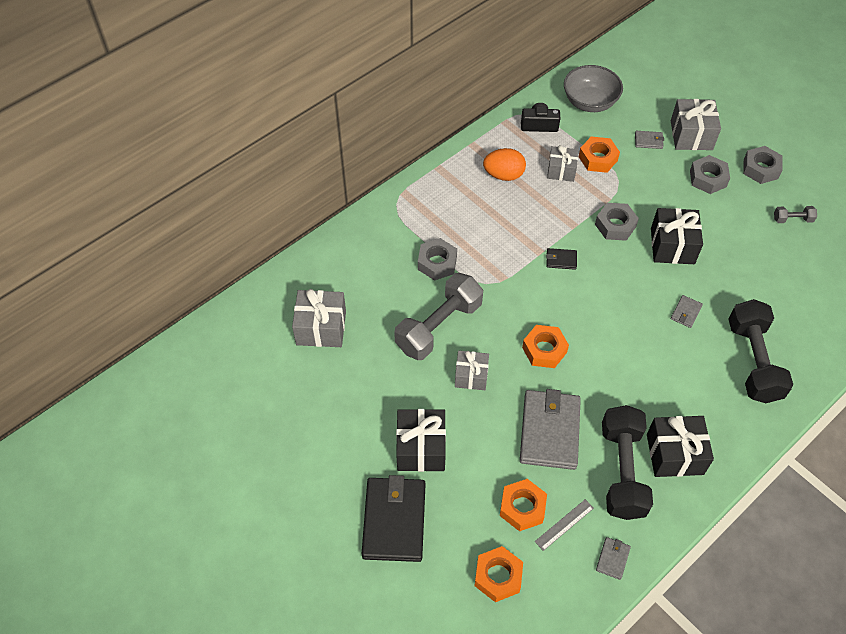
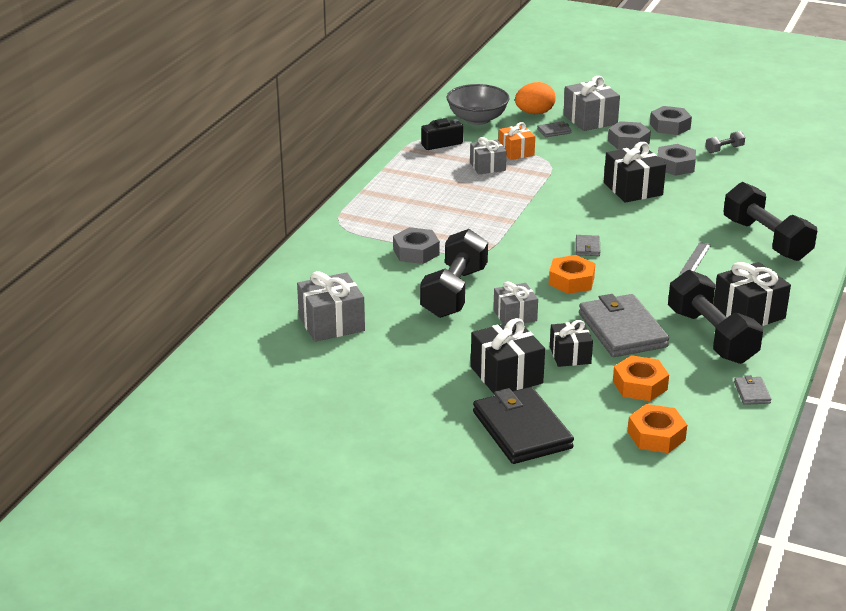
camera: 25 degrees left, 25 degrees down
grey dumbbell [394,273,483,360] -> black dumbbell [420,229,488,318]
orange egg [483,148,526,181] -> orange egg moved to [515,82,556,114]
grey ruler [535,499,594,551] -> grey ruler moved to [680,242,711,274]
black wallet [546,248,577,270] -> none
orange nut [579,136,620,173] -> orange gift [499,122,535,160]
grey nut [595,203,639,241] -> grey nut moved to [658,144,696,176]
grey wallet [671,295,703,328] -> grey wallet moved to [576,235,600,256]
none -> black gift [550,320,593,367]

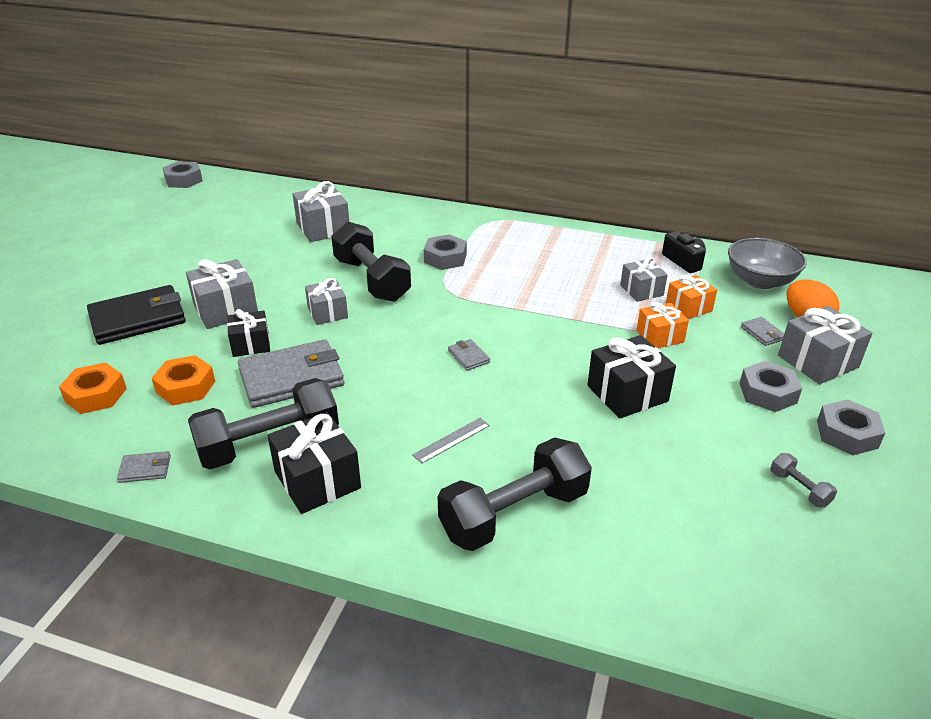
camera: 85 degrees right, 5 degrees up
black dumbbell [420,229,488,318] -> black dumbbell turned 45 degrees clockwise [331,222,411,302]
black gift [471,318,545,395] -> grey gift [186,259,258,329]
orange nut [549,255,595,294] -> none
grey wallet [576,235,600,256] -> grey wallet turned 60 degrees clockwise [448,339,490,371]
grey nut [658,144,696,176] -> grey nut moved to [163,161,203,188]
grey ruler [680,242,711,274] -> grey ruler turned 60 degrees counterclockwise [412,418,490,464]
none -> orange gift [636,302,689,348]

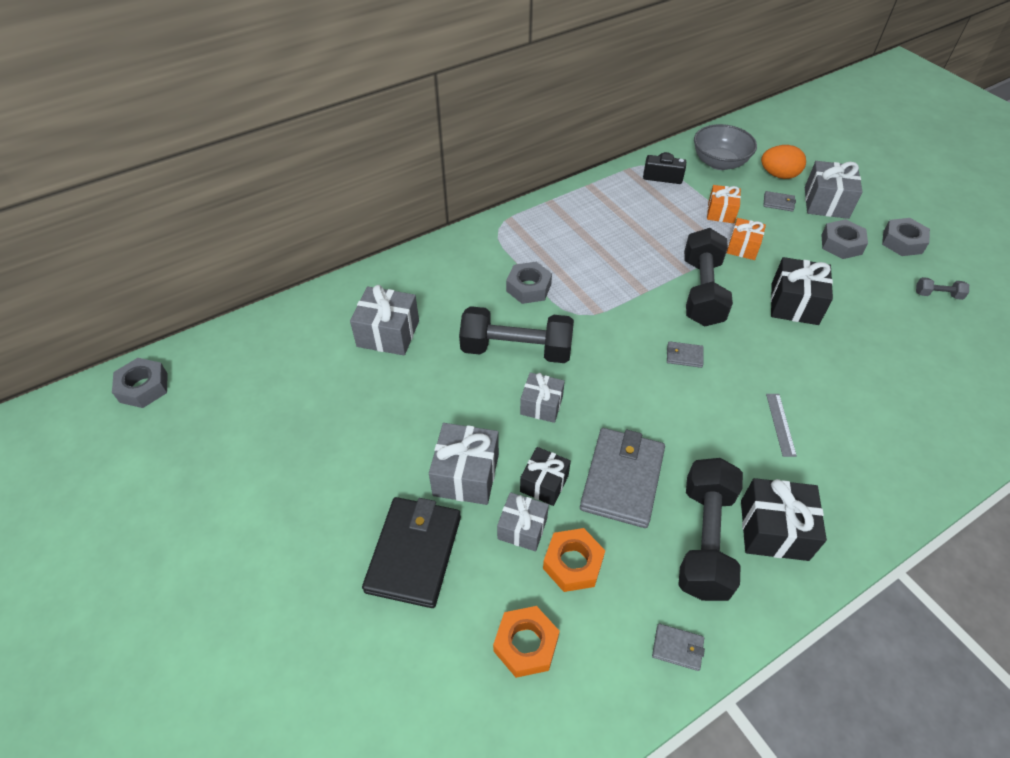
camera: 50 degrees left, 15 degrees up
grey wallet [117,451,171,483] -> grey wallet turned 75 degrees clockwise [652,623,705,671]
black dumbbell [438,437,592,551] -> black dumbbell moved to [684,228,733,326]
grey gift [620,257,668,302] -> grey gift moved to [497,492,549,551]

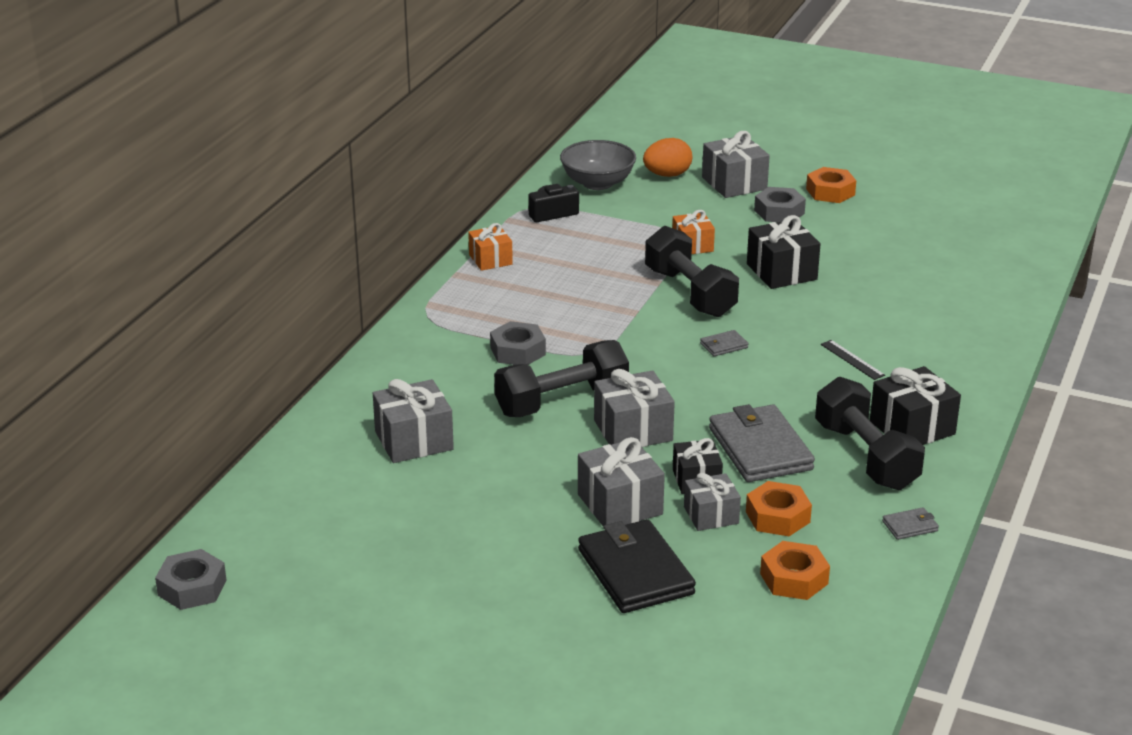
camera: 35 degrees left, 20 degrees down
grey gift [520,372,565,423] -> grey gift [594,369,675,447], size x1.53
orange gift [707,185,741,223] -> orange gift moved to [468,223,513,271]
grey wallet [764,191,796,212] -> none
grey ruler [766,394,797,457] -> black ruler [821,340,885,380]
grey nut [882,218,930,256] -> orange nut [806,167,856,203]
grey dumbbell [916,277,969,300] -> none

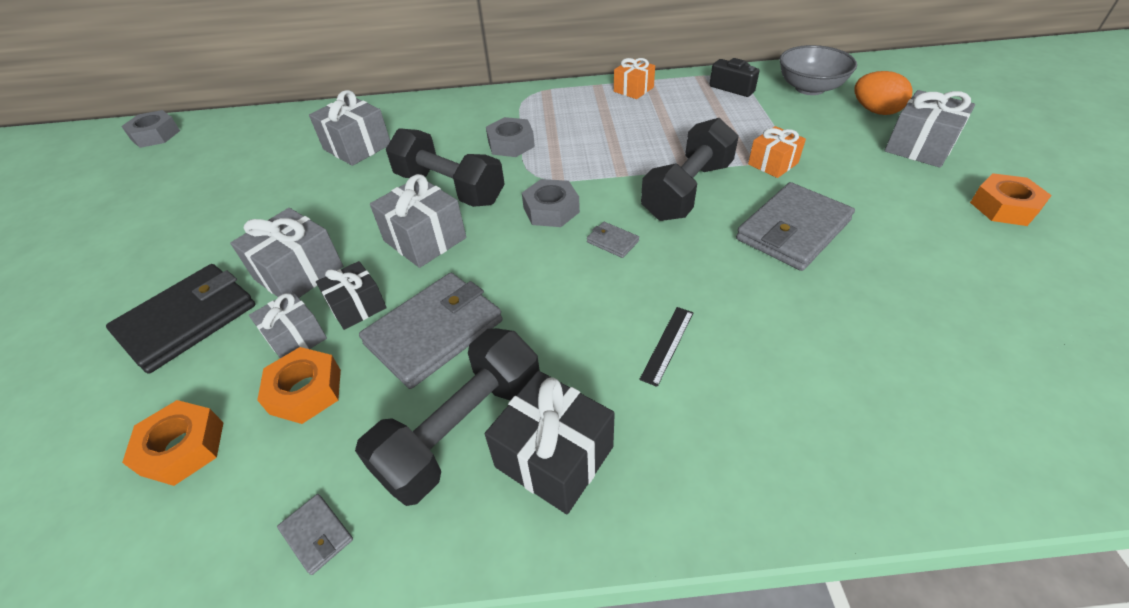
camera: 65 degrees right, 15 degrees up
black gift [747,215,821,289] -> grey wallet [736,182,855,271]
grey nut [754,187,806,222] -> grey nut moved to [522,179,580,227]

